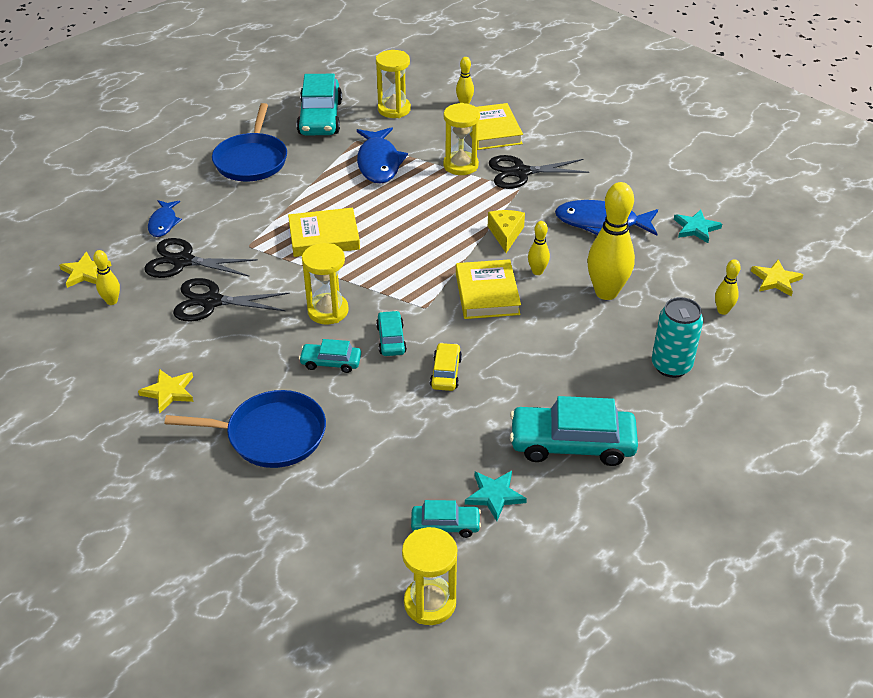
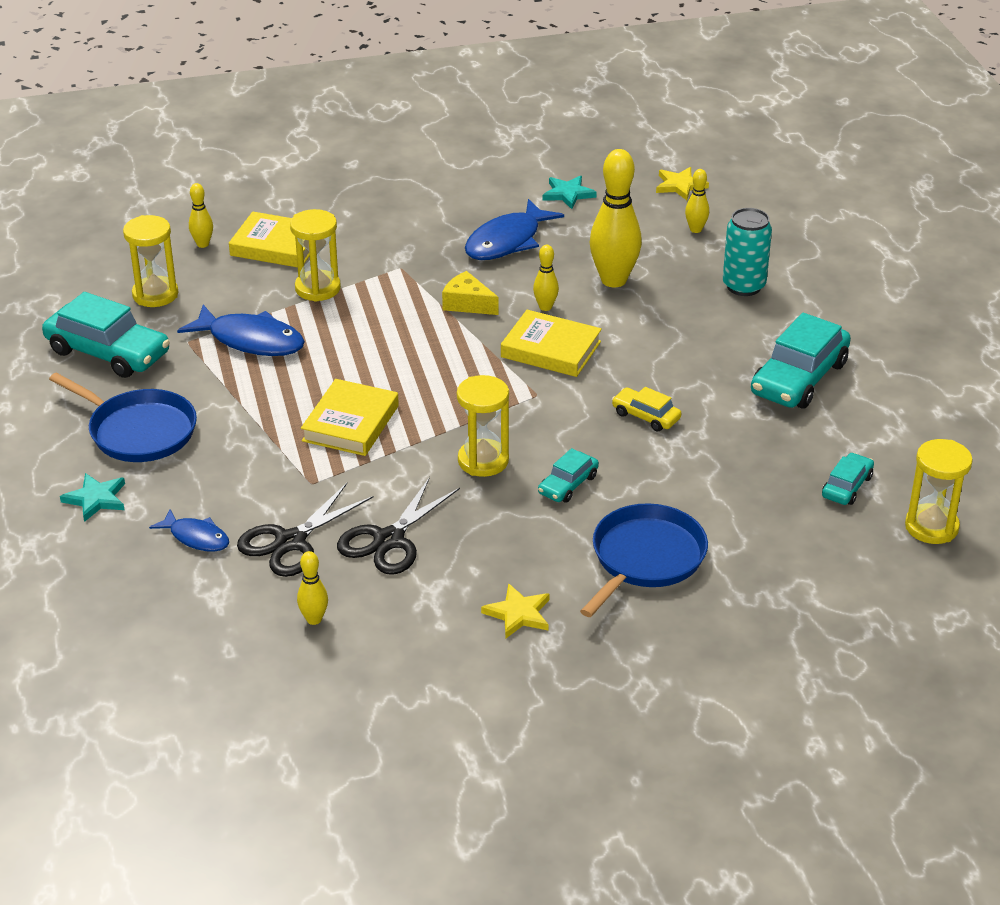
camera: 60 degrees left, 5 degrees down
yellow star [59,252,112,288] -> none
turquoise car [376,311,407,356] -> none
turquoise star [465,471,527,521] -> turquoise star moved to [60,473,125,522]
black scissors [489,155,589,189] -> none

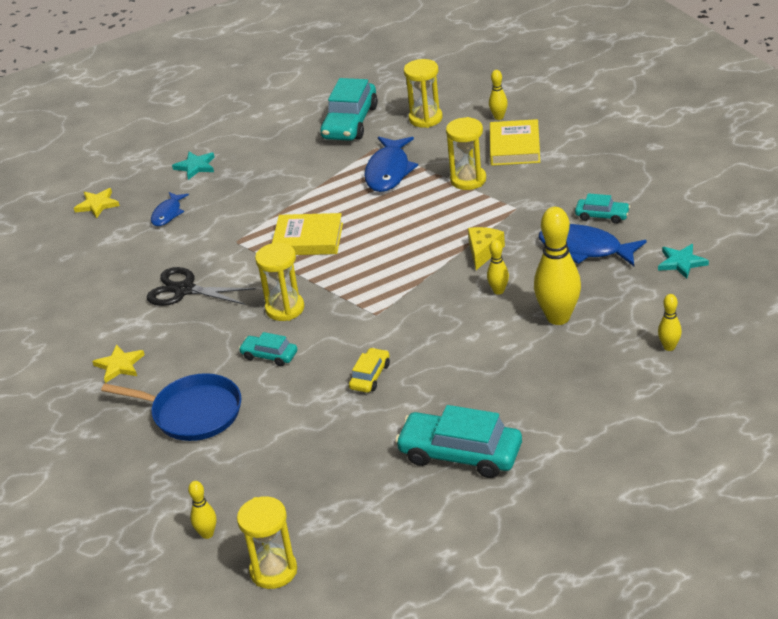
camera: 80 degrees right, 0 degrees up
blue pan [49,373,197,462] -> none
black scissors [237,483,374,577] -> none
yellow bowling pin [297,551,328,625] -> yellow bowling pin moved to [188,481,216,539]
yellow book [501,310,602,377] -> none
yellow star [656,167,709,200] -> yellow star moved to [74,188,120,219]
turquoise can [723,208,772,296] -> none
turquoise car [822,453,874,505] -> turquoise car moved to [575,193,630,224]

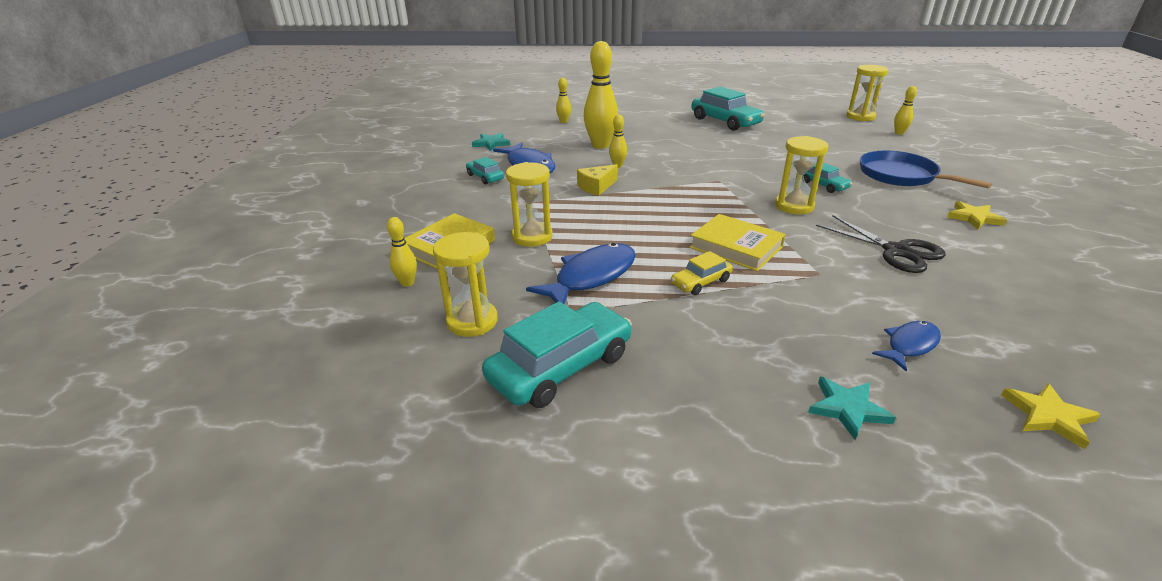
camera: 150 degrees left, 5 degrees down
yellow car [349,348,390,393] -> yellow car moved to [671,251,733,295]

